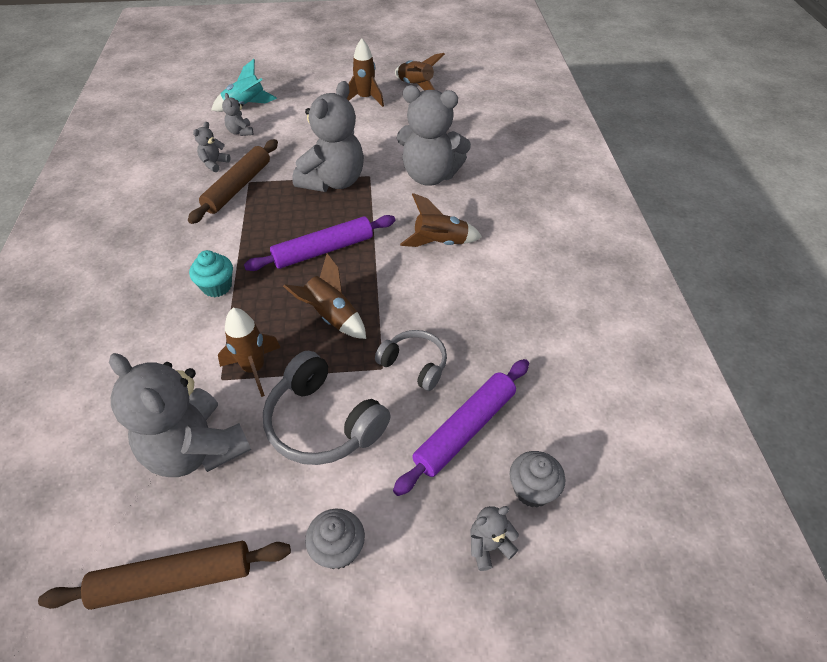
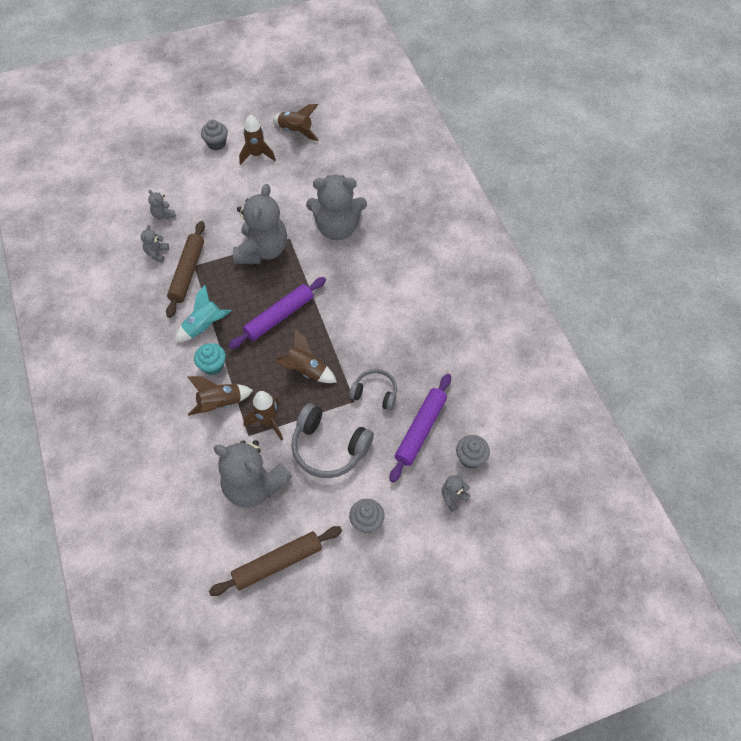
camera: 15 degrees left, 10 degrees up
turquoise rocket [211,59,277,112] -> turquoise rocket moved to [175,285,232,342]
brown rocket [400,193,482,247] -> brown rocket moved to [188,376,253,416]
none -> grey cupcake [201,120,228,150]

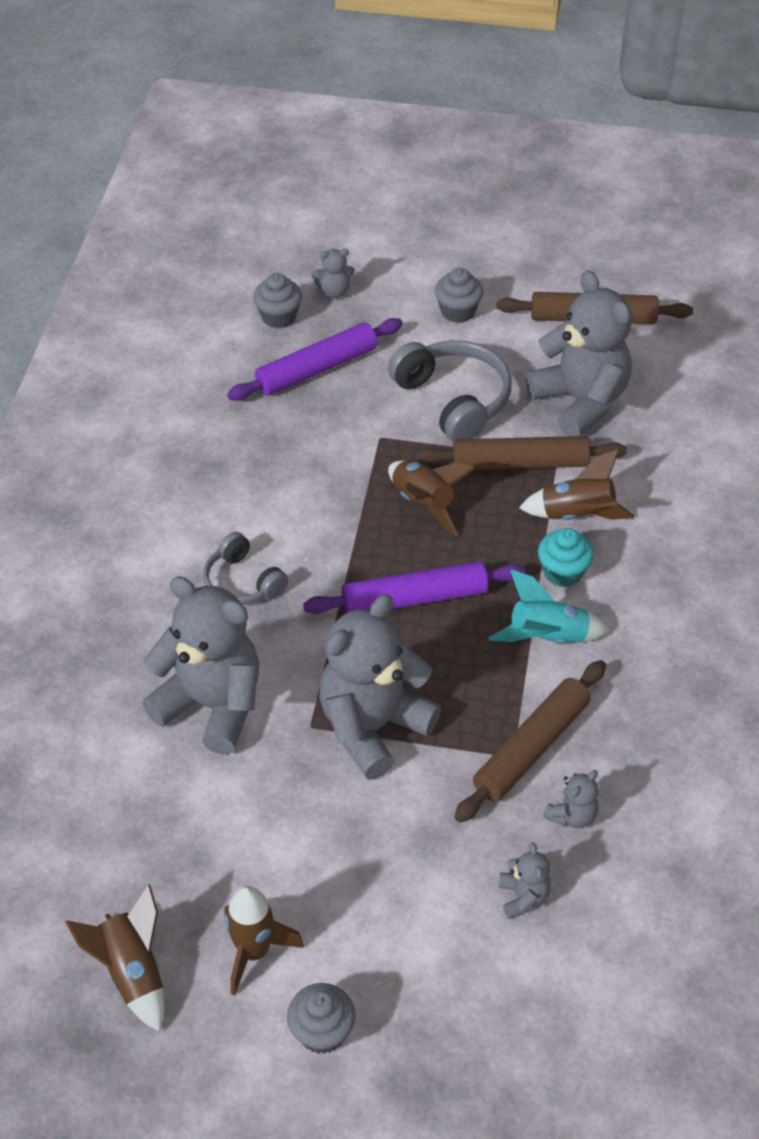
camera: 150 degrees left, 10 degrees down
brown rocket [244,391,283,441] -> brown rolling pin [415,436,627,470]
grey headphones [349,369,397,410] -> grey headphones moved to [203,532,288,605]

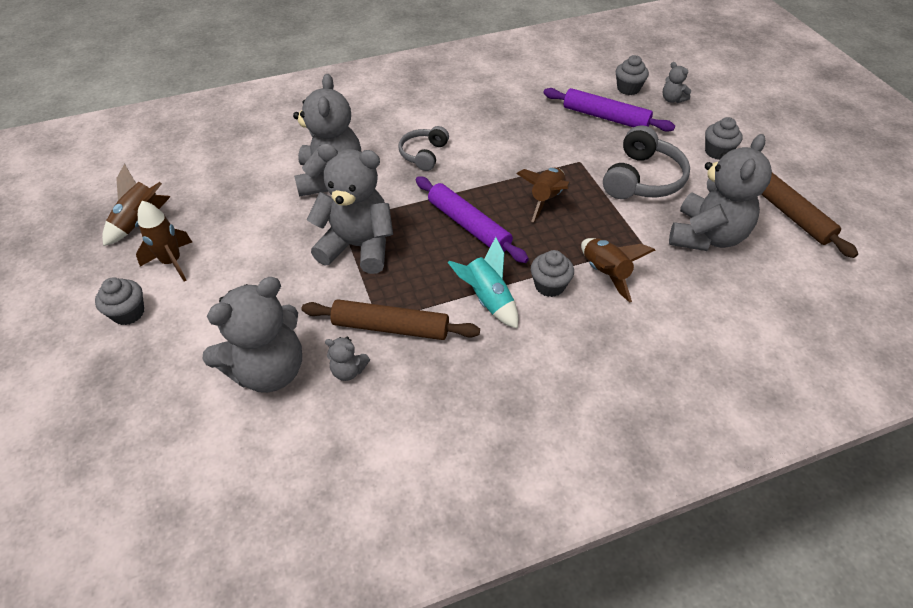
camera: 60 degrees right, 0 degrees up
brown rolling pin [415,436,627,470] -> none
grey teddy bear [499,842,551,919] -> grey teddy bear [202,277,302,393], size x2.33
turquoise cupcake [538,528,594,587] -> grey cupcake [531,250,574,297]

